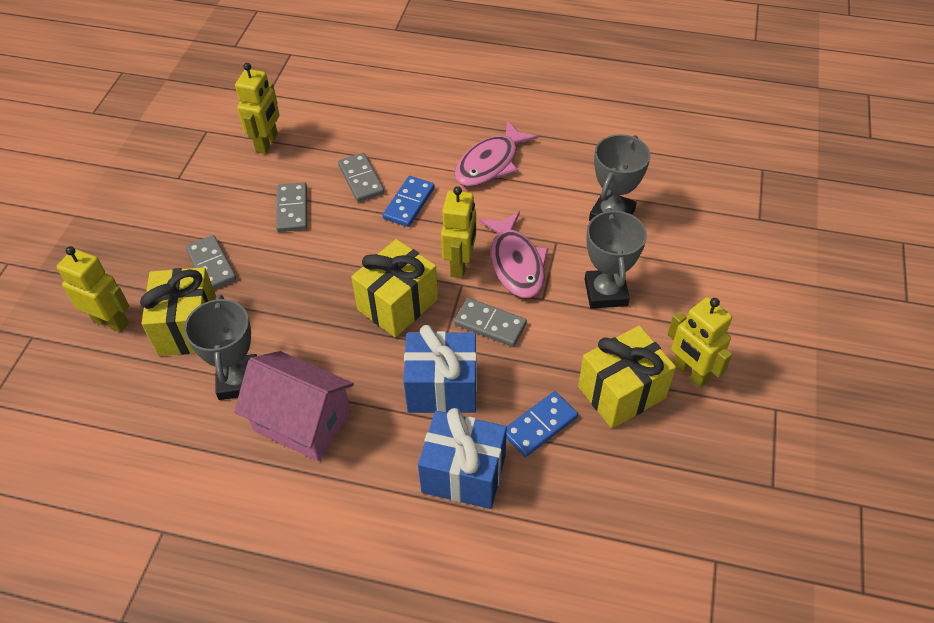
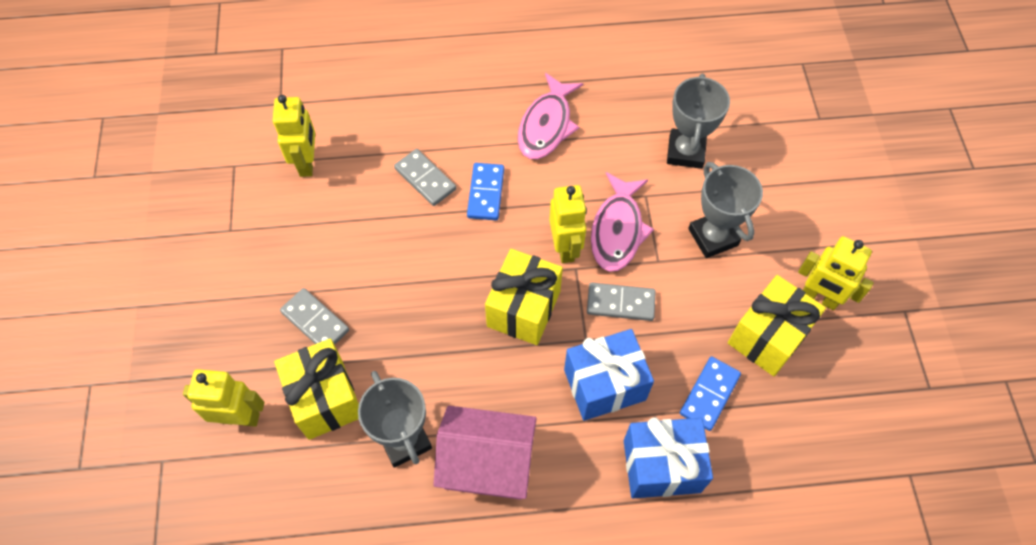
camera: 20 degrees left, 10 degrees up
grey domino [276,182,307,232] -> none
pink fish [479,211,549,298] -> pink fish turned 45 degrees clockwise [591,172,654,272]

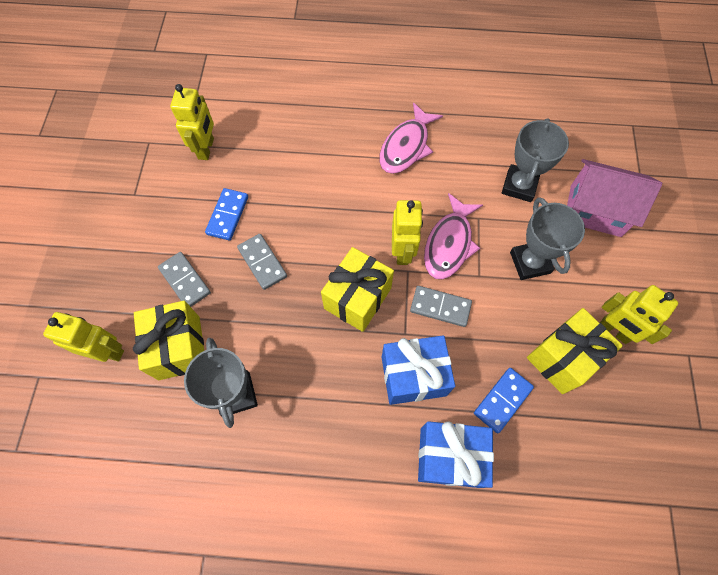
camera: 10 degrees right, 5 degrees up
grey domino [394,149,456,206] -> grey domino moved to [237,234,287,290]
pink house [433,406,537,500] -> pink house moved to [567,159,662,237]
blue domino [467,163,504,220] -> blue domino moved to [205,188,248,241]

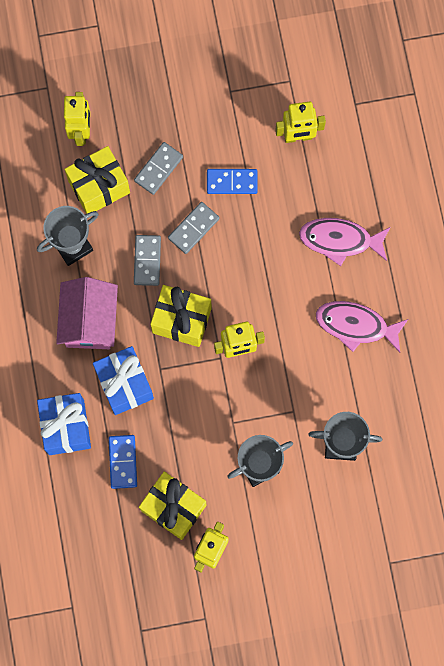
camera: 75 degrees right, 10 degrees up
grey domino [410,286,472,327] -> grey domino moved to [134,235,161,286]
pink fish [424,193,483,279] -> pink fish moved to [299,218,390,266]
blue domino [474,368,534,433] -> blue domino turned 60 degrees clockwise [109,435,137,489]
pink house [567,159,662,237] -> pink house moved to [56,277,118,349]

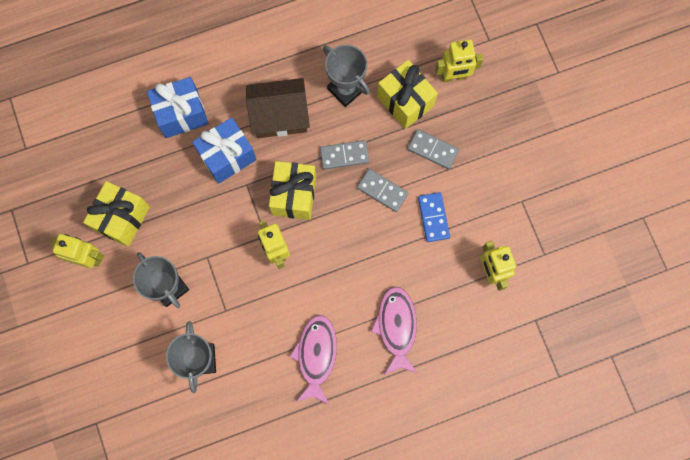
camera: 80 degrees right, 0 degrees up
pink house [56,277,118,349] -> brown house [246,78,310,138]
blue domino [109,435,137,489] -> none

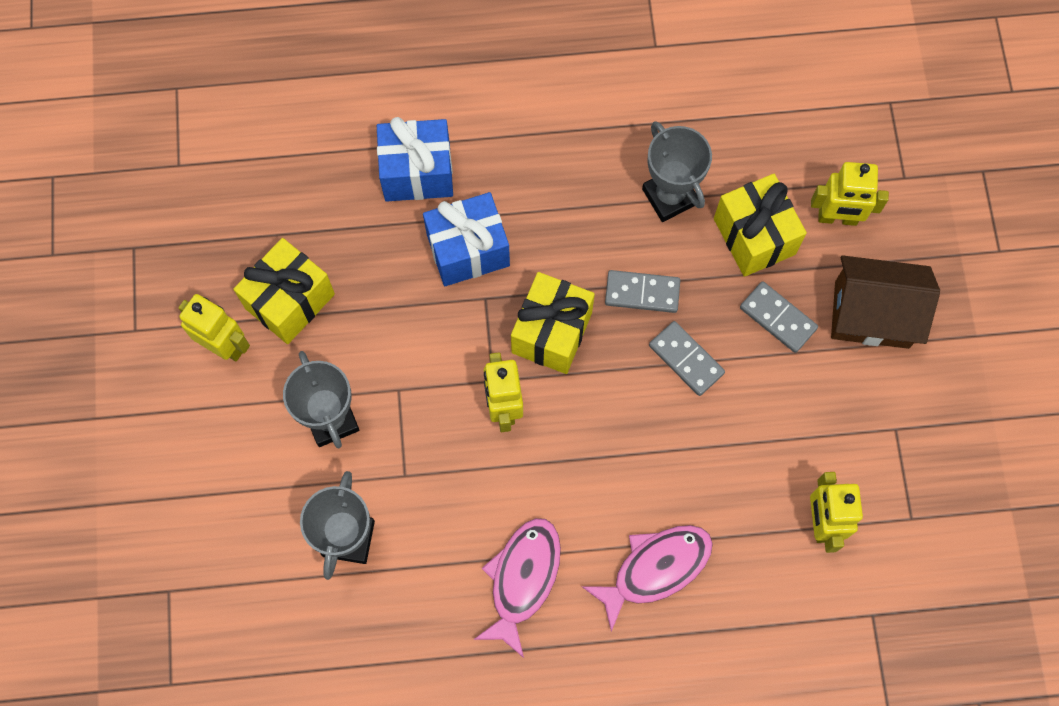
camera: 15 degrees right, 5 degrees down
brown house [246,78,310,138] -> brown house moved to [831,255,940,349]
pink fish [370,287,418,375] -> pink fish turned 45 degrees clockwise [582,525,713,632]
blue domino [418,192,450,242] -> none

